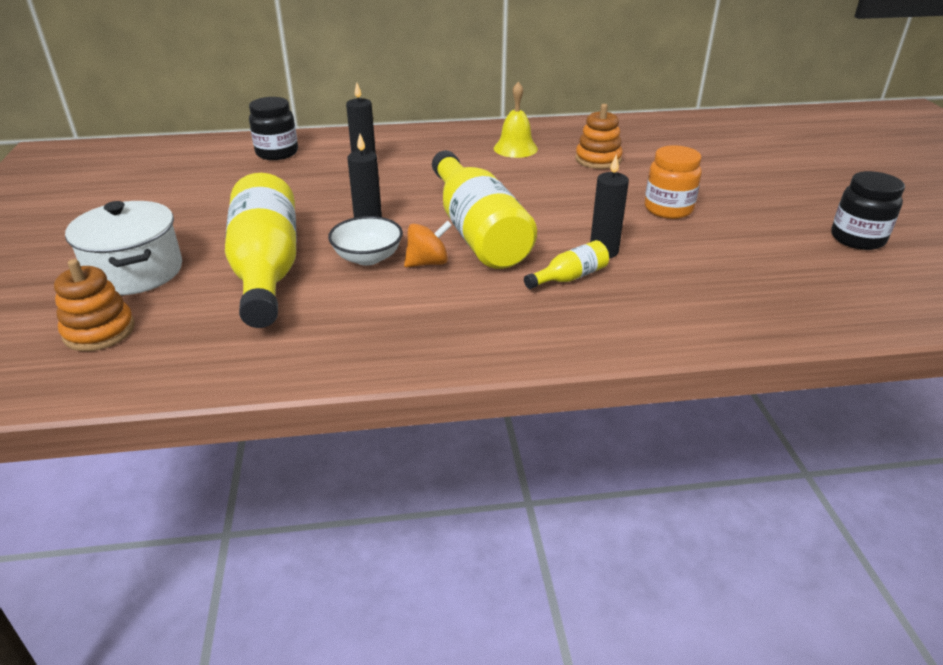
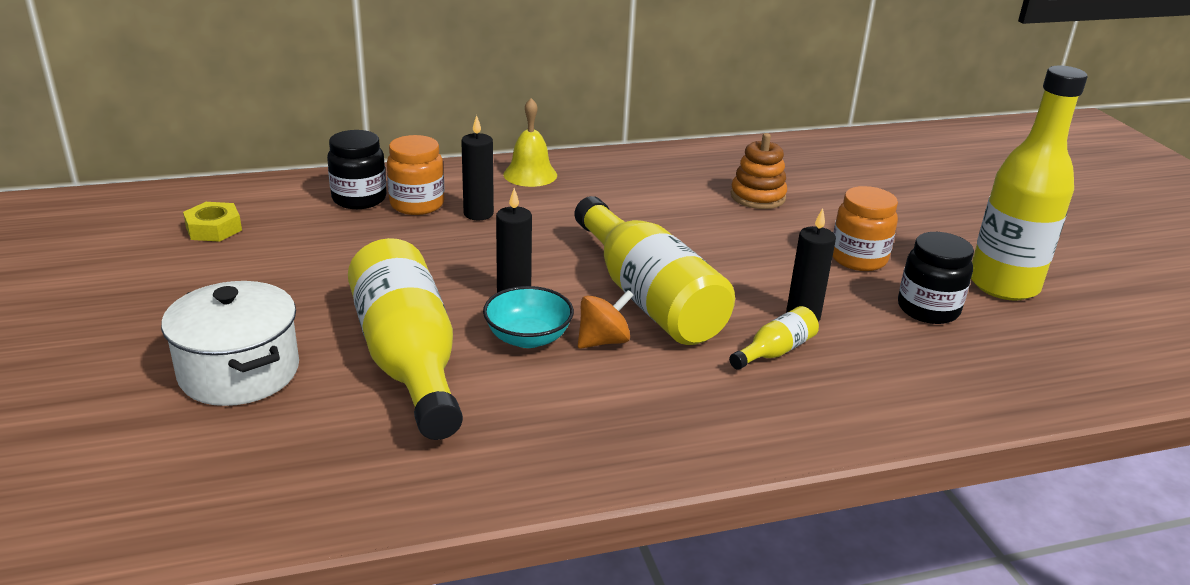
camera: 10 degrees left, 5 degrees down
orange stacking toy [54,259,135,351] -> none
white bowl [328,216,403,265] -> turquoise bowl [483,286,574,348]
yellow bell [494,82,538,158] -> yellow bell moved to [504,98,557,187]
black jar [831,171,905,250] -> black jar moved to [898,232,974,324]
none -> yellow nut [183,202,242,242]
none -> orange jar [387,135,445,215]
none -> yellow bottle [971,66,1087,301]

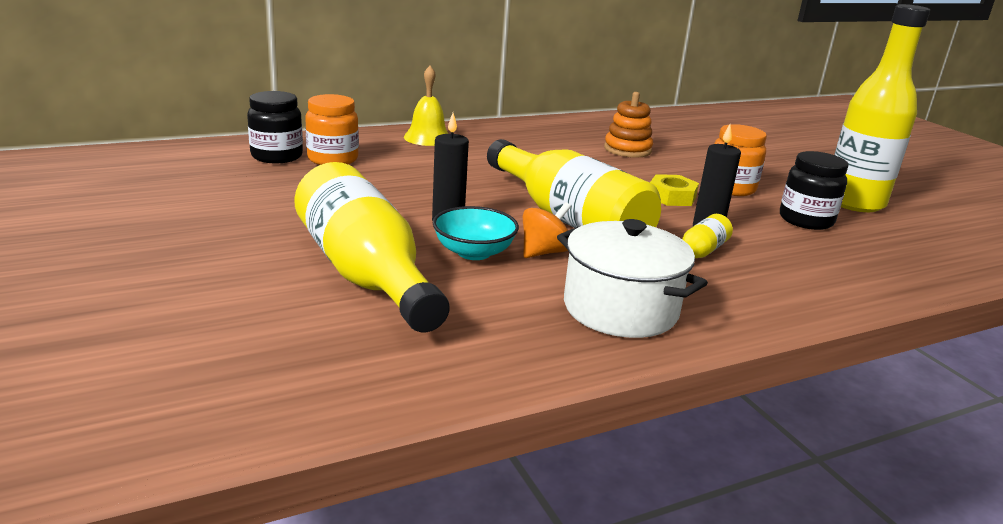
camera: 10 degrees left, 5 degrees down
white pot [161,281,299,406] -> white pot moved to [557,219,708,338]
yellow nut [183,202,242,242] -> yellow nut moved to [650,174,699,206]
black candle [461,115,494,220] -> none

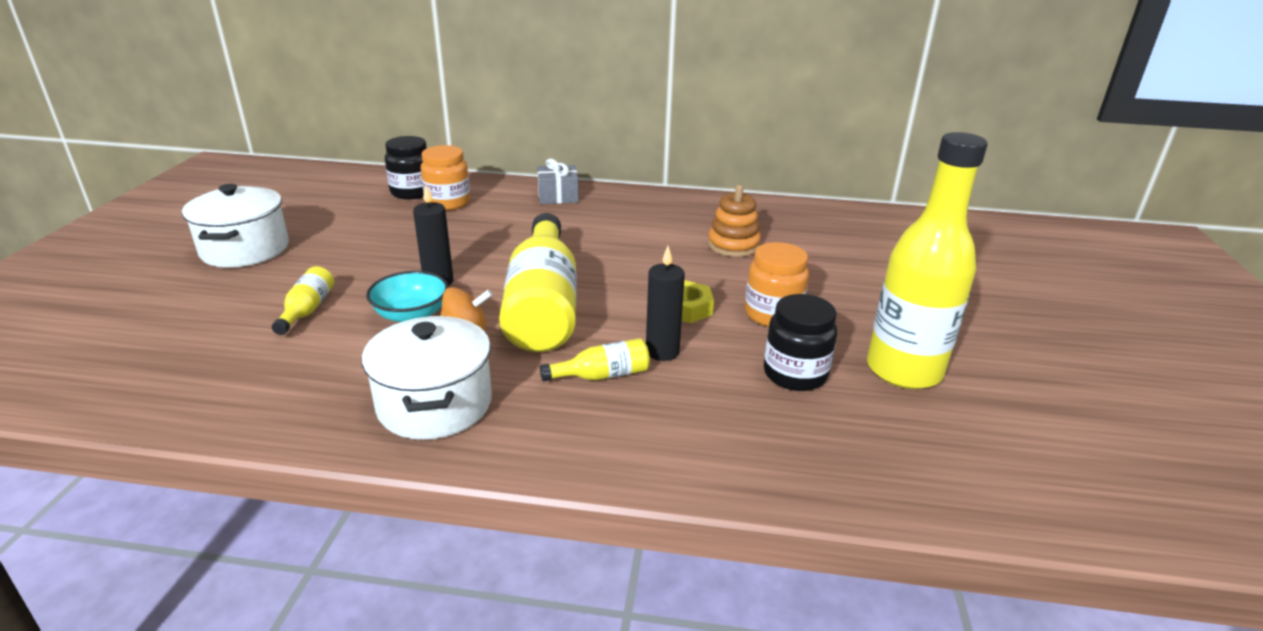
camera: 35 degrees right, 5 degrees up
yellow bottle [294,162,450,332] -> yellow bottle [272,266,334,335], size x0.43
yellow bell [404,66,449,146] -> grey gift [537,159,579,204]
none -> white pot [182,184,289,268]

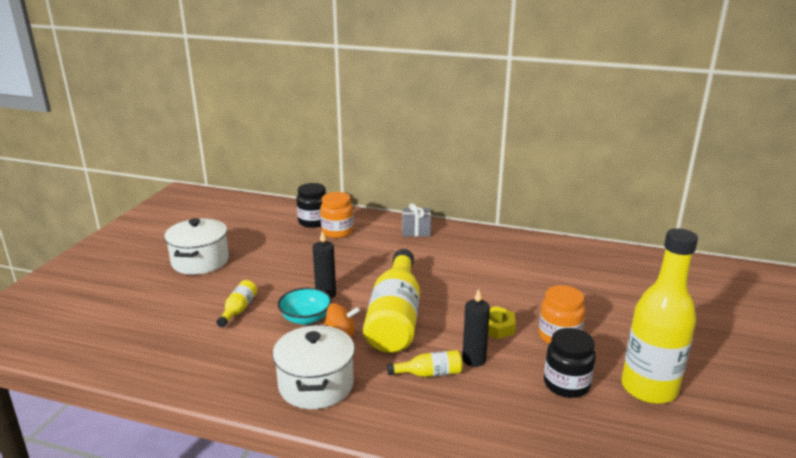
camera: 10 degrees right, 5 degrees down
orange stacking toy [708,185,761,257] -> none

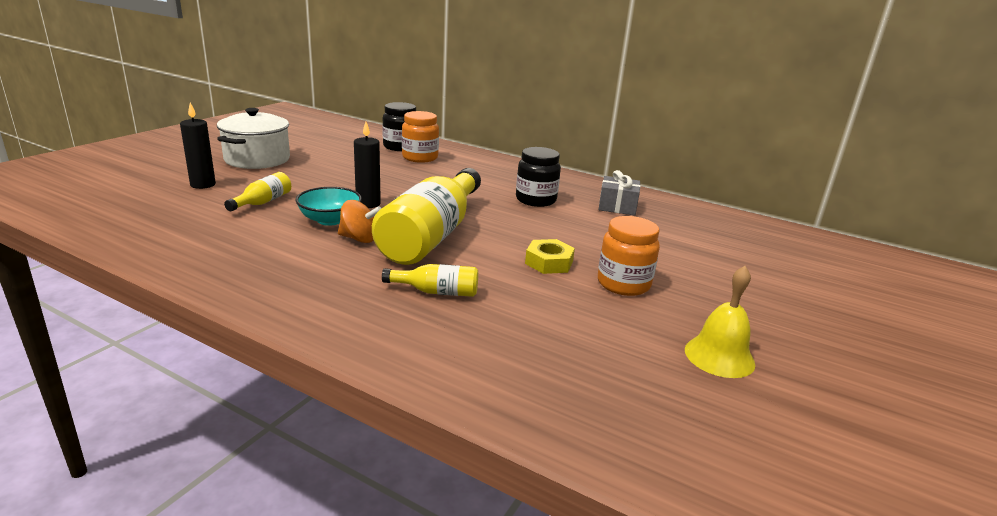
camera: 10 degrees right, 0 degrees up
white pot [272,325,355,409] -> none
grey gift [402,203,431,237] -> grey gift moved to [598,170,641,216]
black candle [462,289,490,367] -> black candle moved to [180,103,216,189]
black jar [544,328,596,398] -> black jar moved to [516,147,561,207]
yellow bottle [621,228,698,404] -> yellow bell [685,266,755,378]

